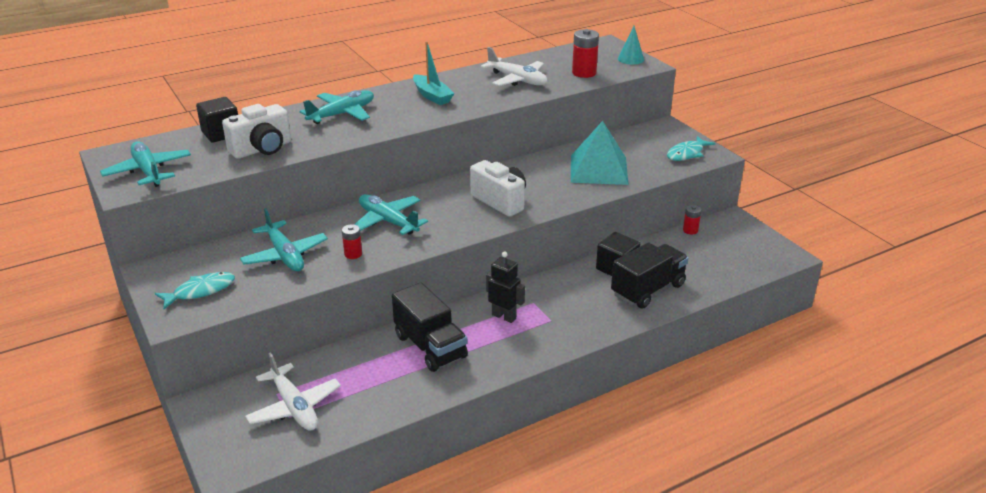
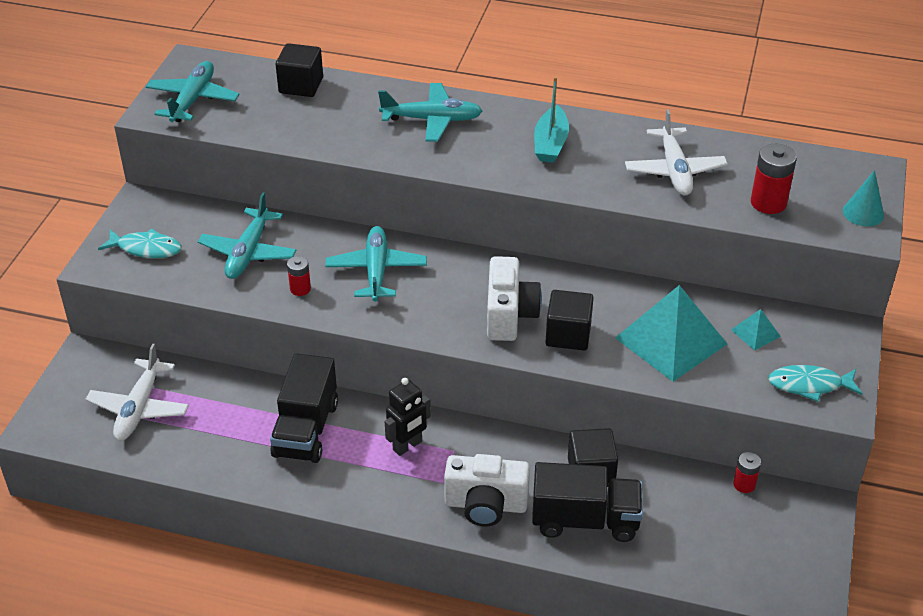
camera: 45 degrees right, 10 degrees up
white camera [222,104,291,159] -> white camera moved to [444,454,530,526]
black robot [486,251,525,323] -> black robot turned 60 degrees clockwise [385,378,431,456]
none -> black cube [545,290,594,350]
none -> turquoise pyramid [731,309,781,351]

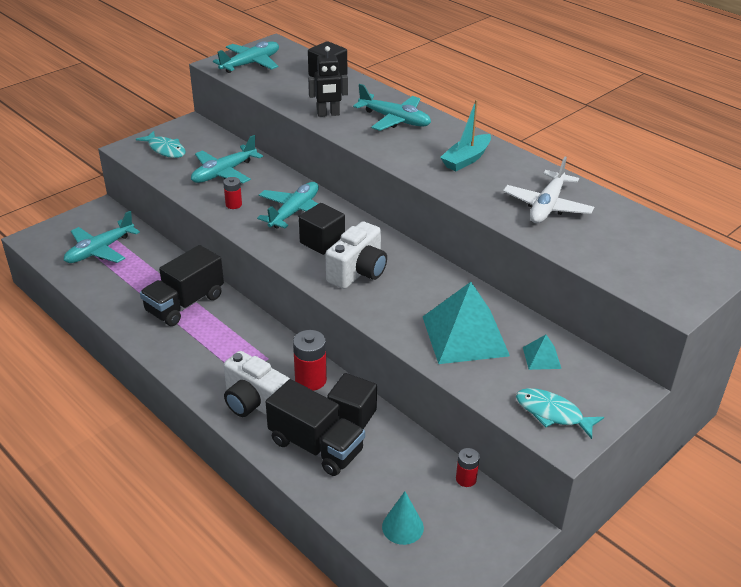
camera: 30 degrees right, 5 degrees down
white plane [85,344,189,441] -> turquoise plane [64,211,140,263]
black robot [385,378,431,456] -> black robot moved to [308,46,348,117]
black cube [545,290,594,350] -> black cube moved to [299,203,345,255]
red battery [751,144,797,214] -> red battery moved to [293,330,327,391]
turquoise cone [843,170,884,226] -> turquoise cone moved to [382,492,424,545]

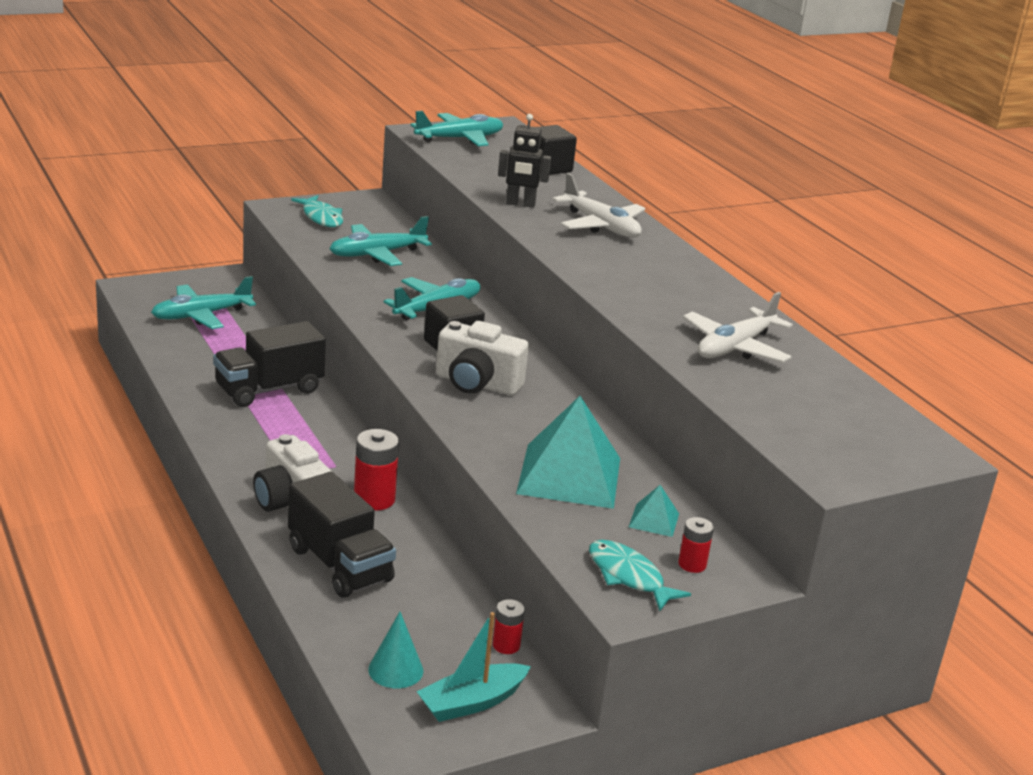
camera: 15 degrees right, 10 degrees down
red battery [223,177,242,209] -> red battery moved to [678,517,714,573]
white camera [326,221,387,289] -> white camera turned 60 degrees clockwise [436,321,529,396]
black cube [327,373,377,429] -> none
turquoise plane [353,84,431,131] -> white plane [552,173,645,238]
turquoise boat [440,100,491,171] -> turquoise boat moved to [416,612,531,722]

